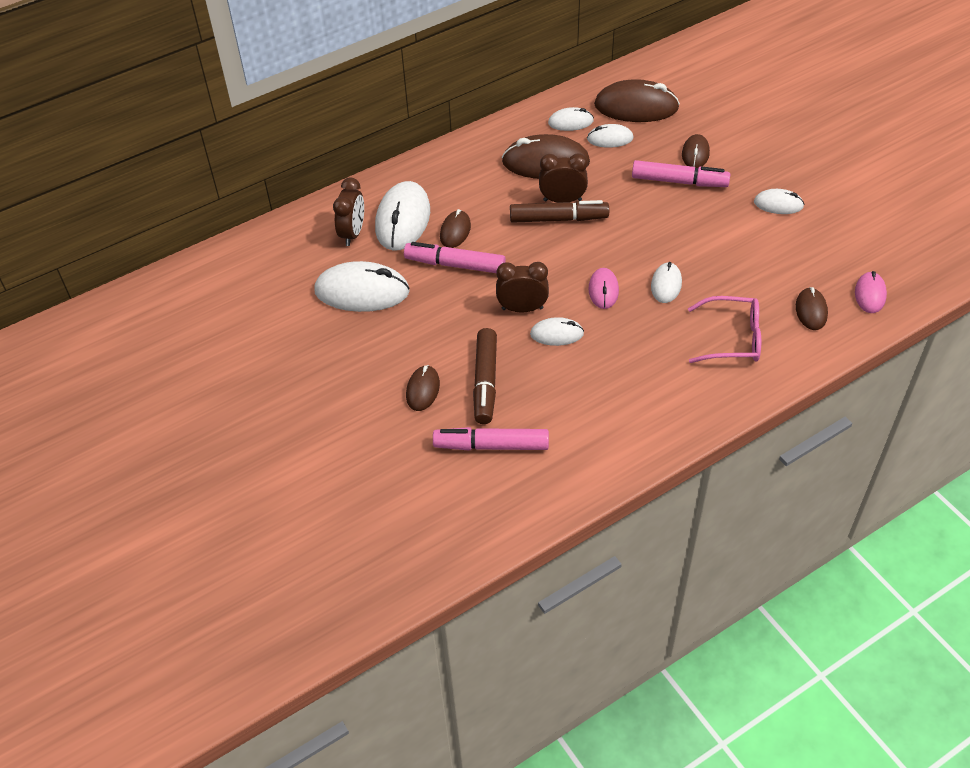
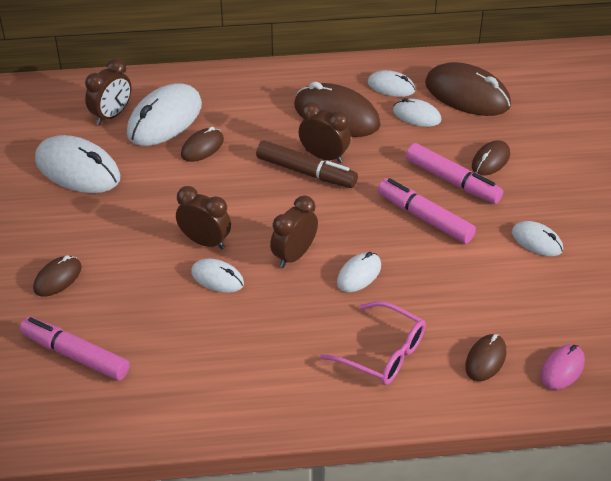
camera: 25 degrees right, 5 degrees down
pink marker [404,242,506,273] -> pink marker moved to [378,178,476,244]
brown marker [473,328,497,424] -> none
pink mouse [588,268,619,309] -> brown clock [270,196,318,268]

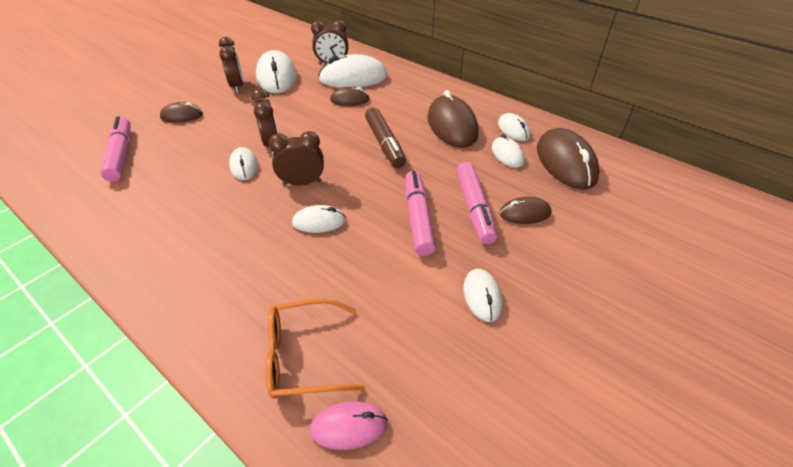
camera: 45 degrees right, 0 degrees up
brown clock [298,102,351,163] -> brown clock moved to [219,37,243,93]
pink glasses [320,301,426,385] -> none
brown mouse [465,334,506,381] -> orange glasses [266,298,365,399]

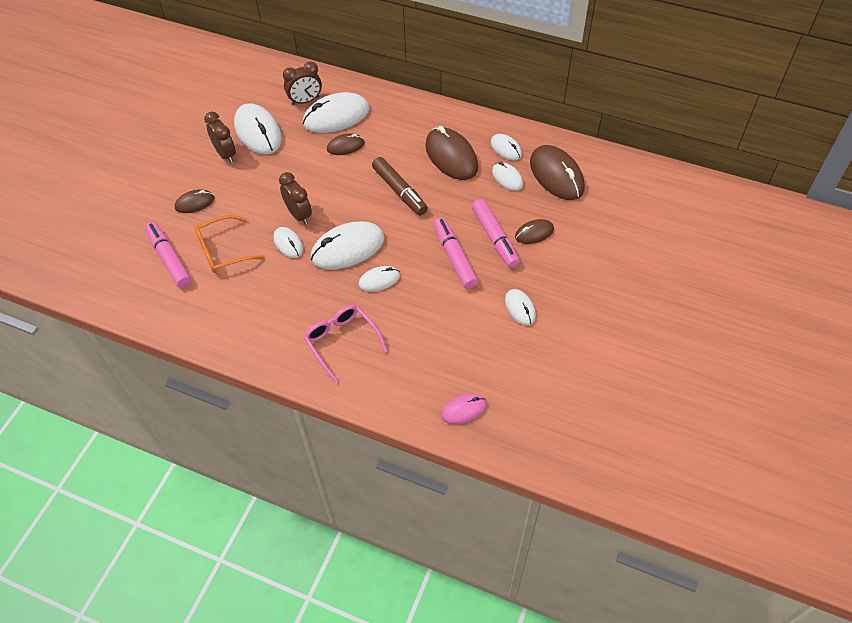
camera: 15 degrees left, 10 degrees up
orange glasses [266,298,365,399] -> orange glasses moved to [195,215,265,273]
brown clock [269,131,324,186] -> white mouse [311,221,385,269]
none -> pink glasses [304,305,387,383]

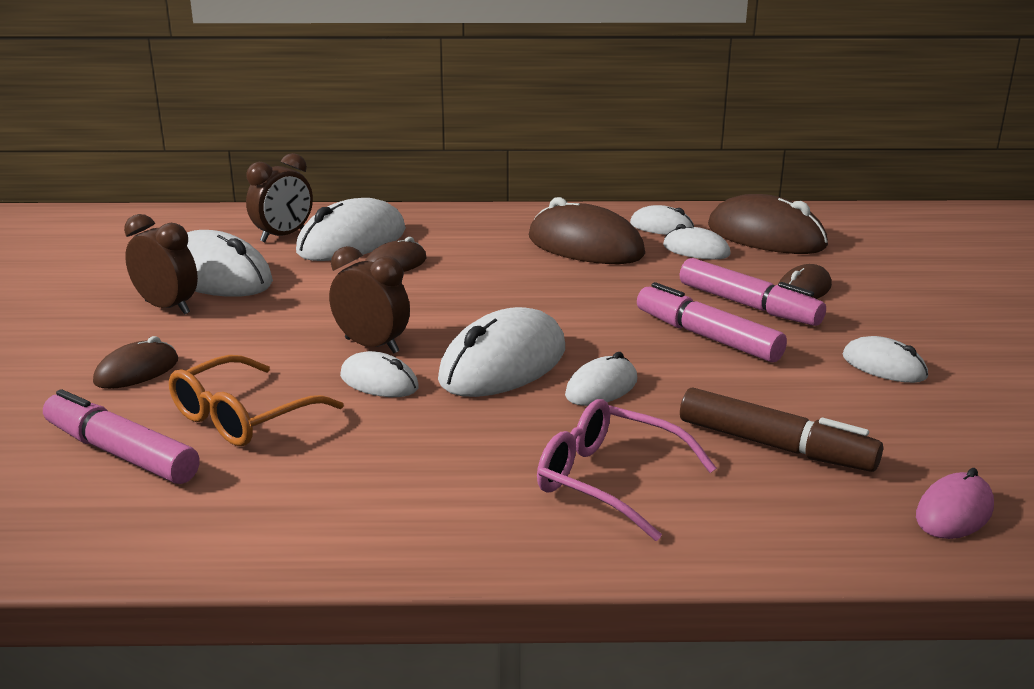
camera: 25 degrees left, 30 degrees down
brown marker [372,157,428,215] -> brown marker moved to [680,387,883,472]

